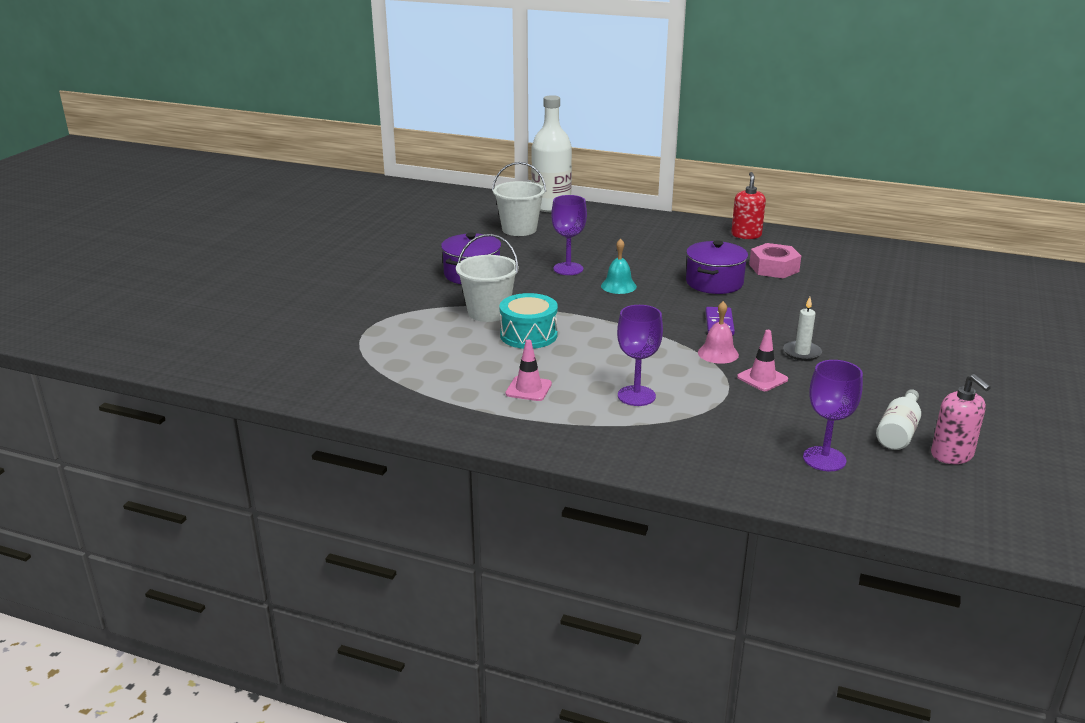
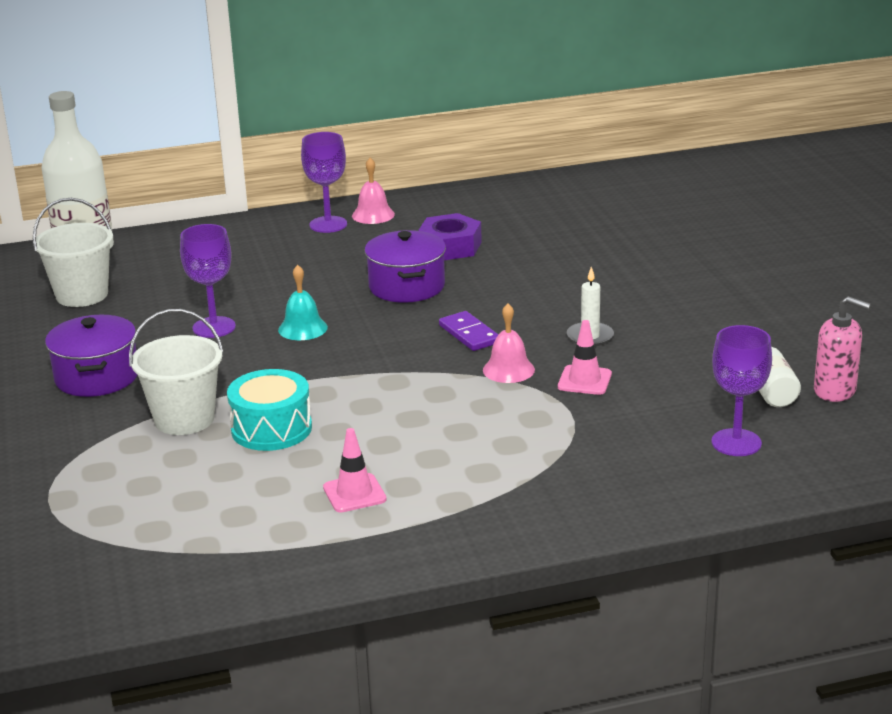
camera: 35 degrees left, 0 degrees up
purple goblet [617,305,663,406] -> purple goblet moved to [301,132,347,233]
red soap dispenser [731,172,766,239] -> pink bell [352,158,395,224]
pink nut [749,243,801,278] -> purple nut [418,213,482,260]

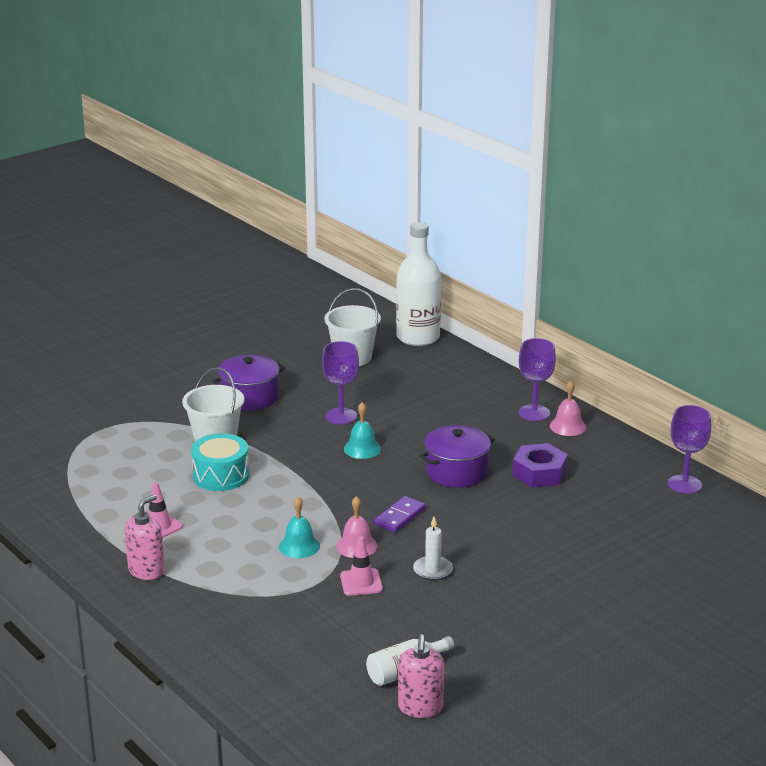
camera: 65 degrees right, 0 degrees up
purple goblet [712,325,772,456] -> purple goblet moved to [668,405,711,494]
none -> pink soap dispenser [124,494,165,580]
none -> turquoise bell [279,497,320,558]

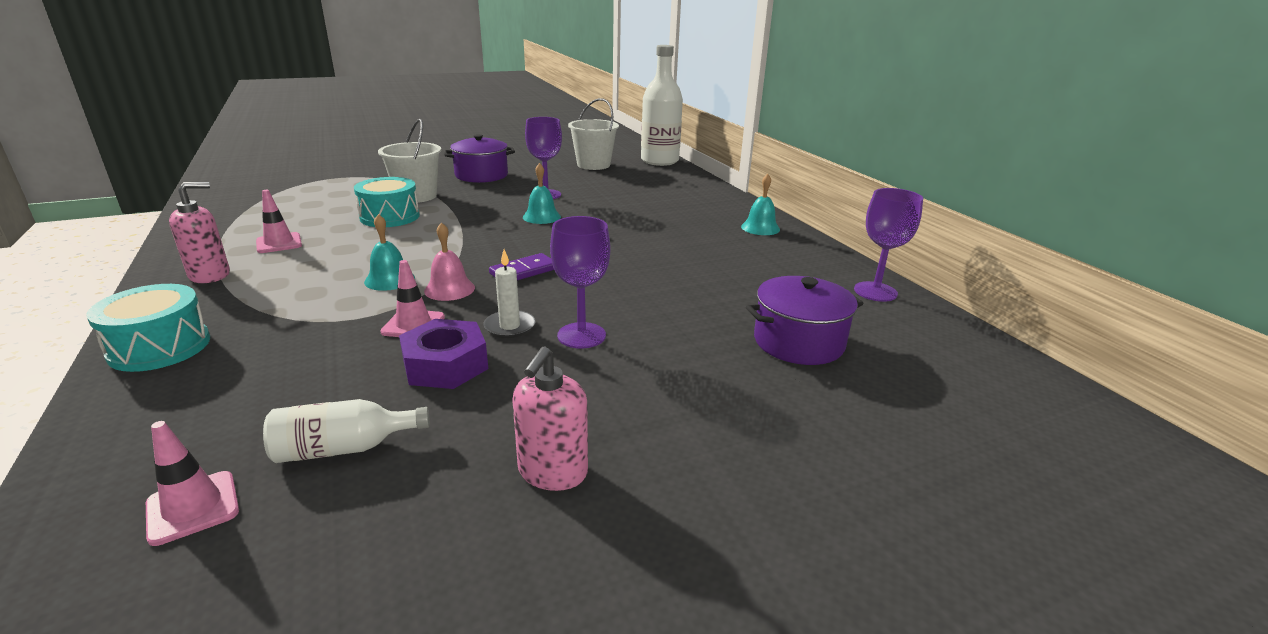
camera: 15 degrees right, 0 degrees up
pink soap dispenser [398,634,444,718] -> pink soap dispenser moved to [512,347,588,491]
purple pot [420,425,495,488] -> purple pot moved to [746,276,864,365]
purple nut [513,443,568,488] -> purple nut moved to [399,319,488,389]
purple goblet [519,338,556,421] -> purple goblet moved to [550,216,610,349]
pink bell [550,381,586,436] -> turquoise bell [741,174,780,235]
none -> turquoise drum [86,284,210,372]
none -> pink traffic cone [146,421,239,546]

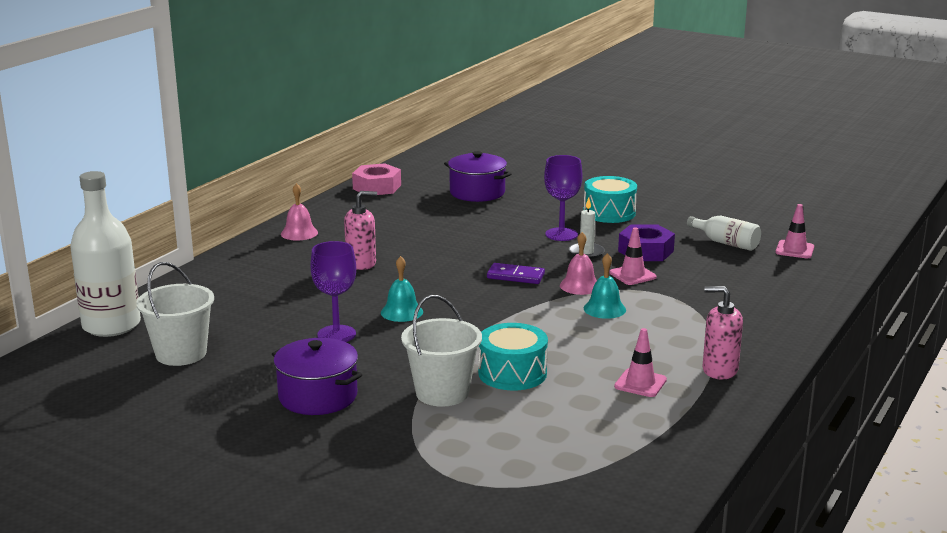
camera: 125 degrees left, 5 degrees down
turquoise drum [86,284,210,372] -> turquoise drum moved to [583,176,637,223]
pink soap dispenser [512,347,588,491] -> pink soap dispenser moved to [344,191,377,270]
turquoise bell [741,174,780,235] -> pink bell [281,183,318,241]
purple goblet [854,188,923,302] -> pink nut [352,163,401,195]

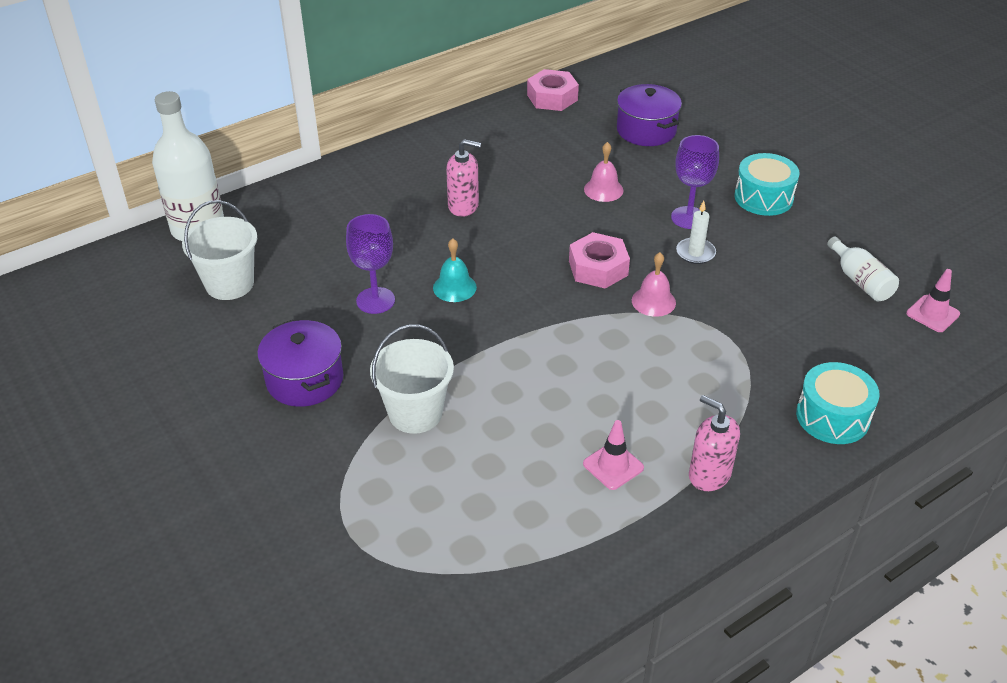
camera: 25 degrees right, 20 degrees up
pink bell [281,183,318,241] -> pink bell moved to [584,142,624,202]
turquoise drum [478,323,548,390] -> turquoise drum moved to [796,362,880,444]
purple domino [487,263,545,284] -> pink nut [569,232,630,289]
turquoise bell [584,253,626,319] -> none
pink traffic cone [609,227,657,285] -> none
purple nut [618,224,675,261] -> none

